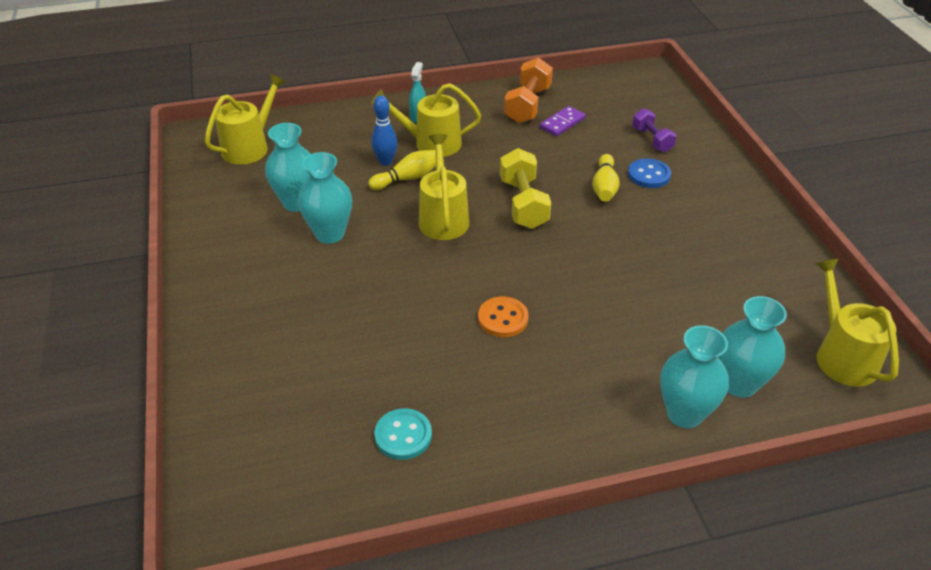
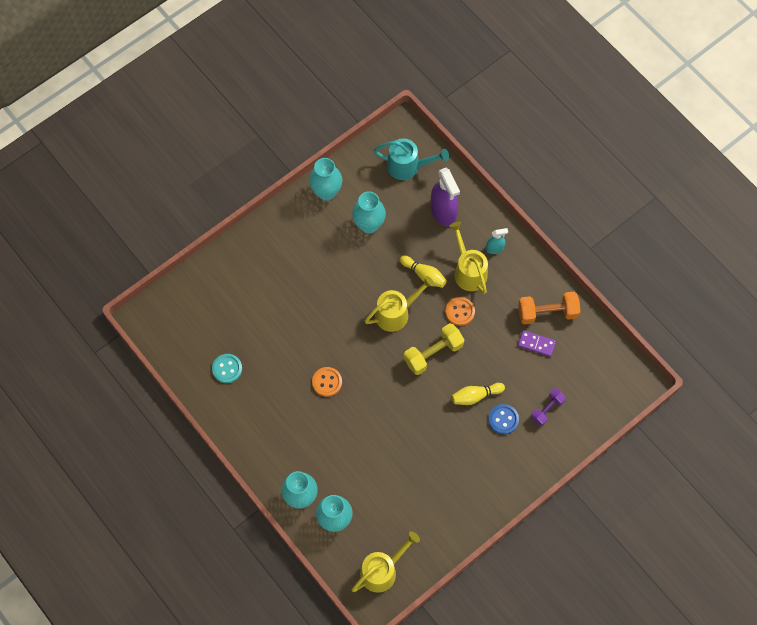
camera: 65 degrees right, 25 degrees up
yellow watering can [205,74,286,165] -> turquoise watering can [374,138,449,180]
turquoise vase [298,152,352,244] -> turquoise vase moved to [309,158,342,201]
blue bowling pin [371,96,397,166] -> none
none -> purple spray bottle [431,167,460,227]
none -> orange button [445,297,475,326]

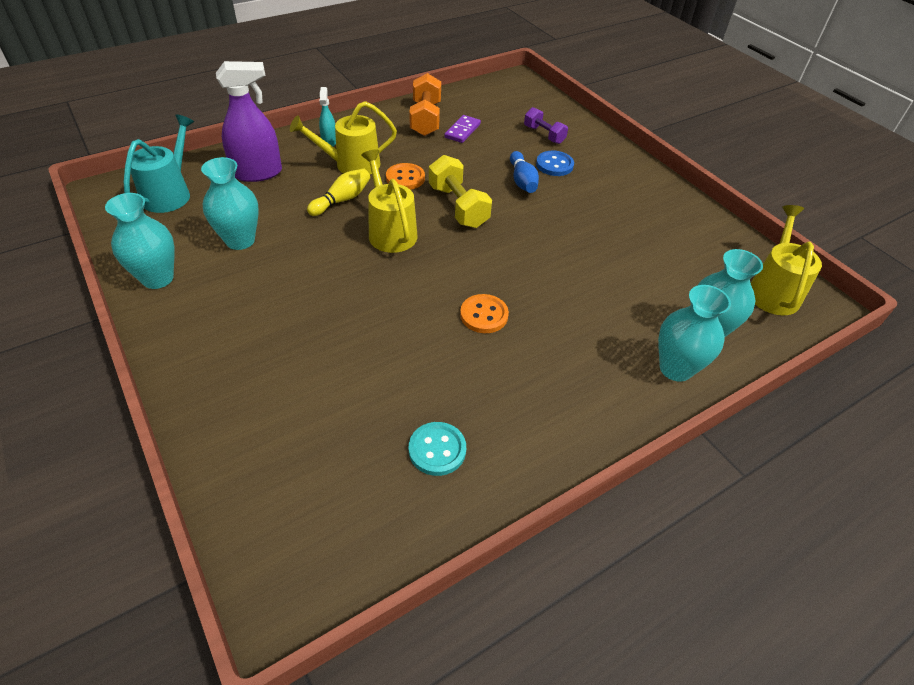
camera: 85 degrees left, 20 degrees down
yellow watering can [351,531,420,593] -> yellow watering can turned 45 degrees clockwise [751,205,822,315]
yellow bowling pin [451,383,505,405] -> blue bowling pin [510,151,539,193]

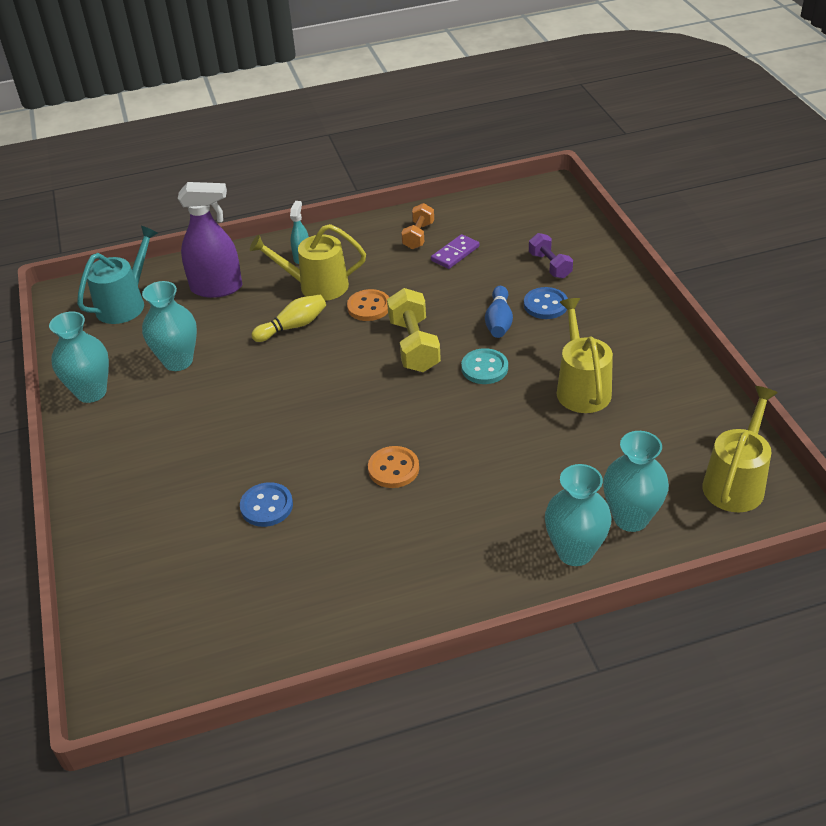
camera: 20 degrees right, 5 degrees down
yellow watering can [361,149,417,253] -> yellow watering can moved to [556,298,613,413]
orange dumbbell [409,73,441,136] -> orange dumbbell [401,203,434,249], size x0.64
turquoise button [409,422,466,476] -> turquoise button moved to [461,348,508,384]
none -> blue button [240,482,293,527]

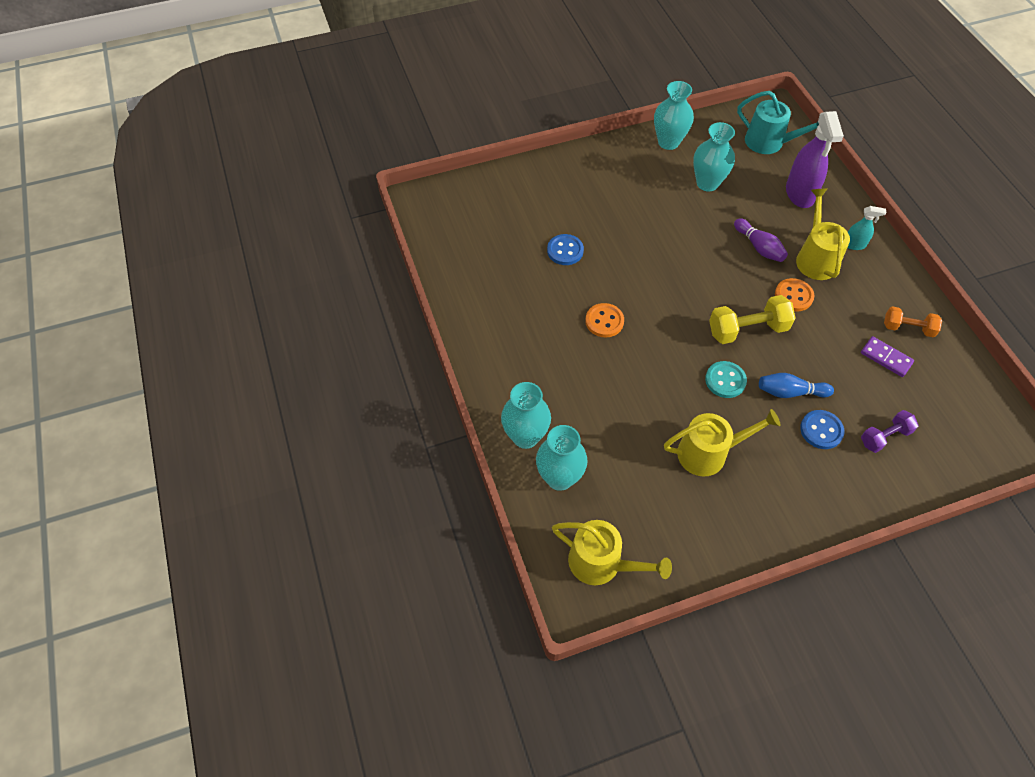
camera: 85 degrees right, 15 degrees up
yellow bowling pin [251,295,326,342] -> purple bowling pin [734,218,788,262]

